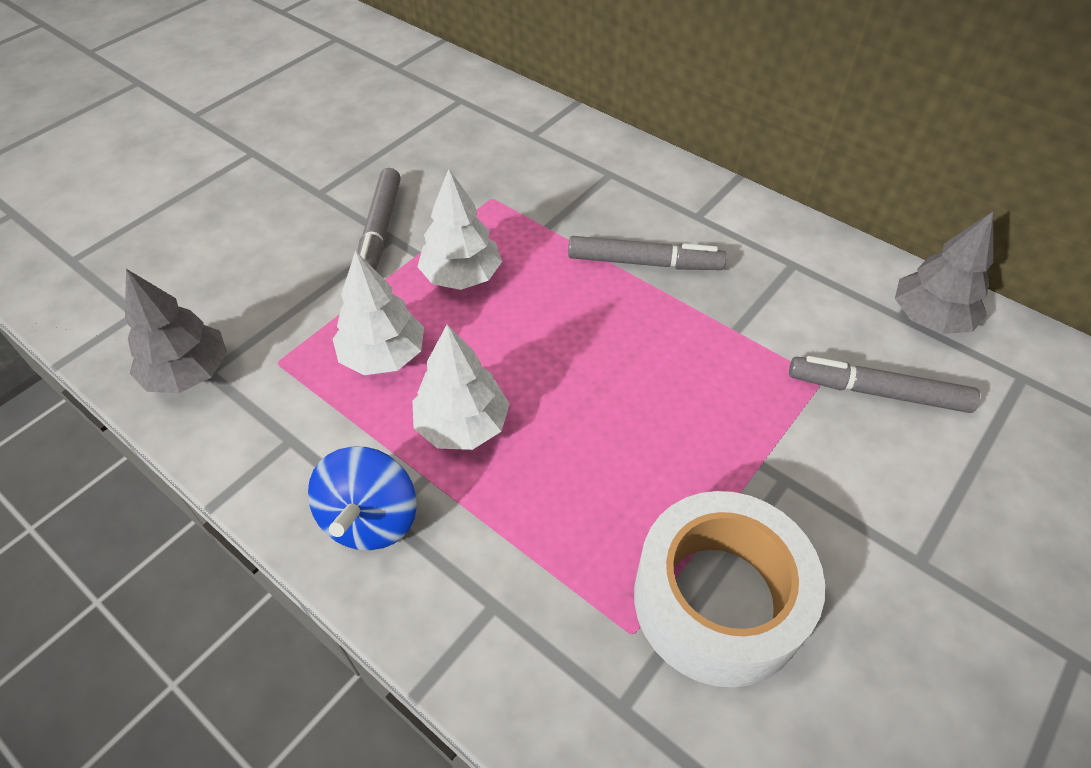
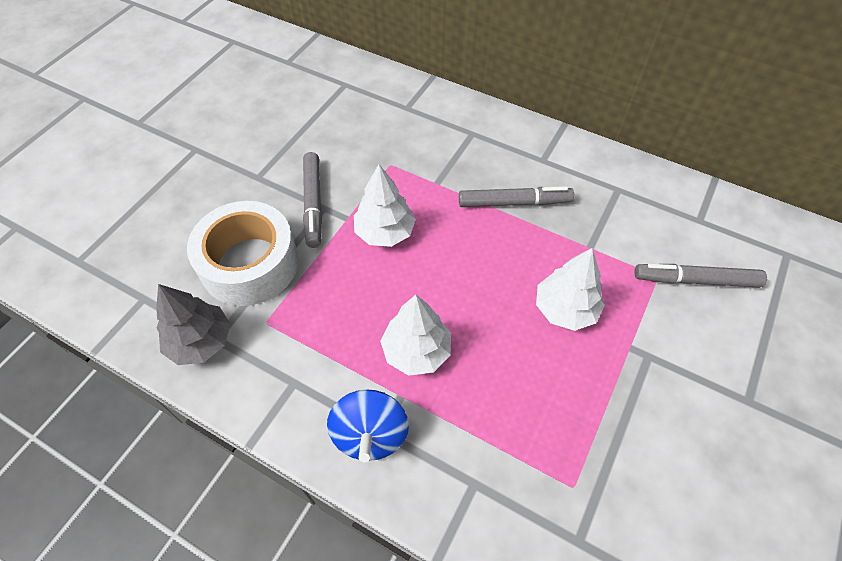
camera: 10 degrees left, 5 degrees up
white tree [333,250,424,375] -> white tree moved to [536,248,605,331]
white tape [634,491,825,688] -> white tape moved to [187,201,298,306]
grey tree [895,212,993,334] -> none

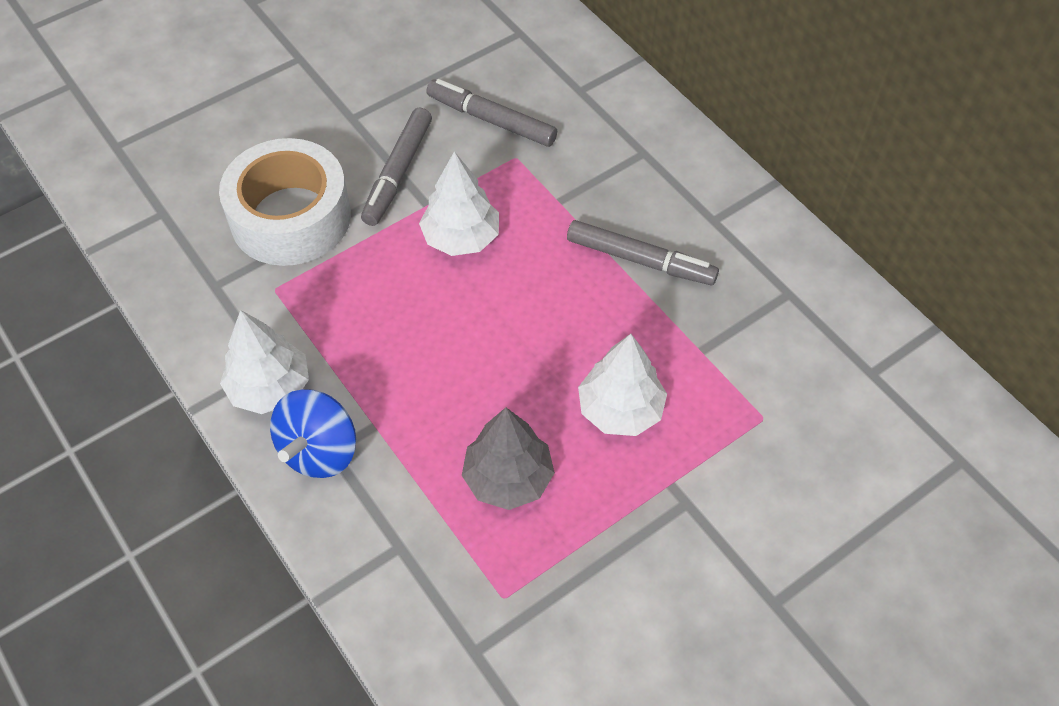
camera: 25 degrees right, 0 degrees up
grey tree [156,284,230,365] -> grey tree moved to [462,407,555,510]
white tree [380,295,451,376] -> white tree moved to [220,310,309,414]
grey marker [634,264,767,288] -> grey marker moved to [426,79,557,147]

